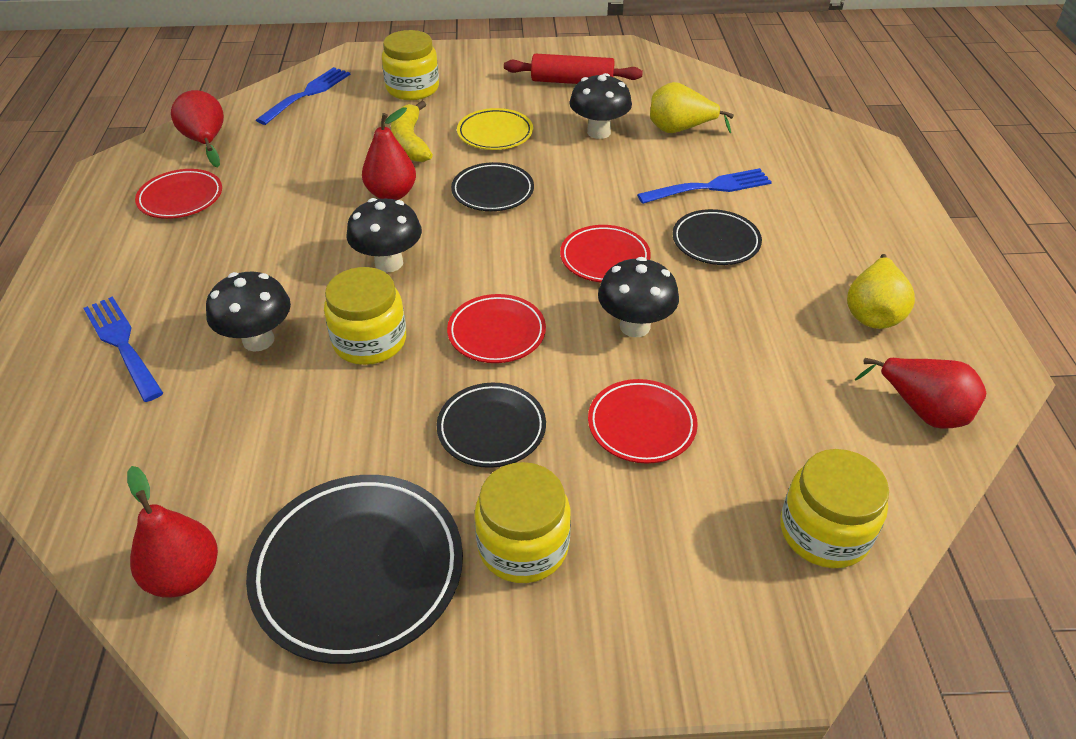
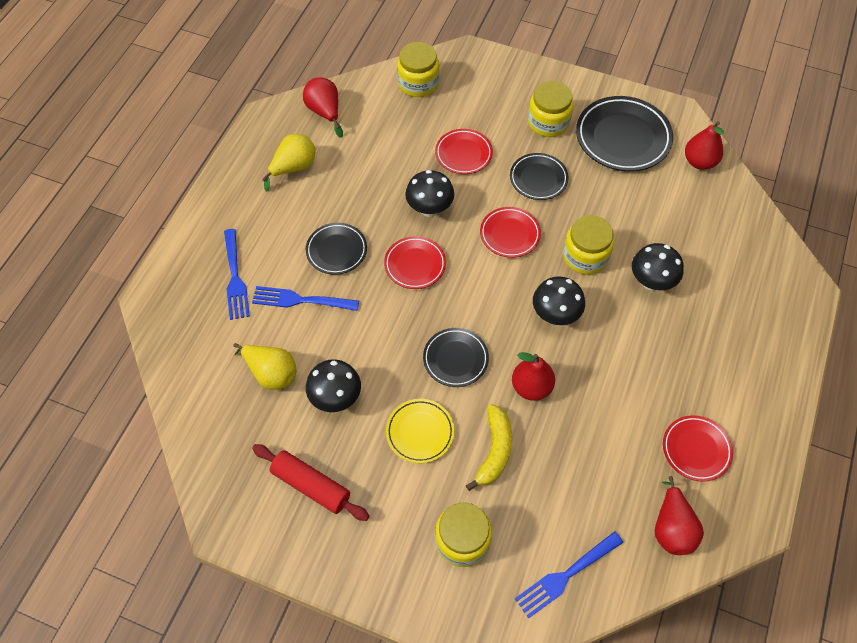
camera: 155 degrees left, 15 degrees up
blue fork [83,296,163,402] -> blue fork moved to [224,229,250,320]

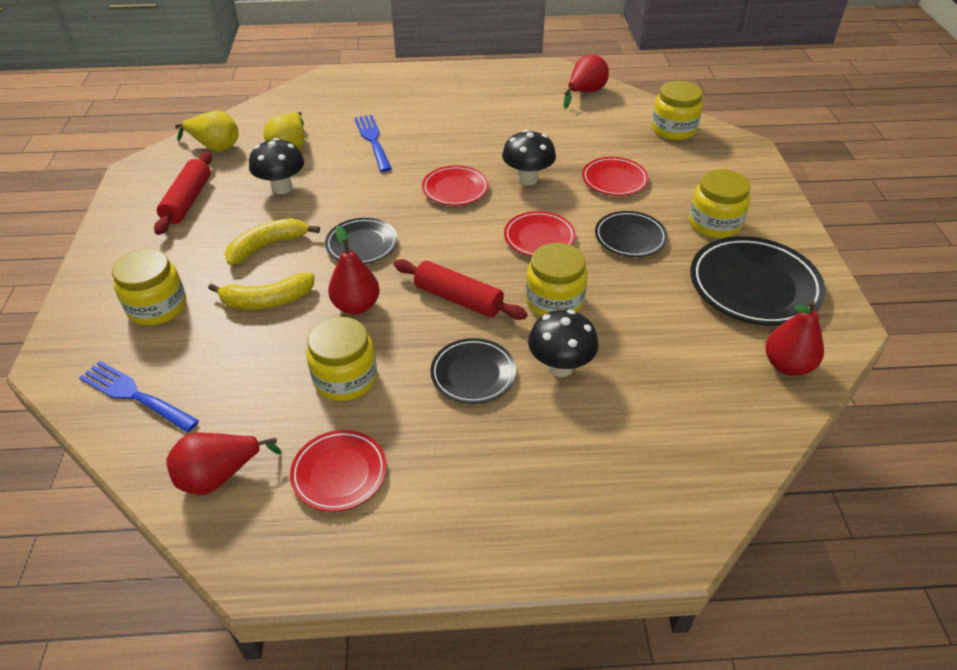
camera: 65 degrees right, 15 degrees down
blue fork [224,229,250,320] -> none
yellow pear [262,134,315,192] -> yellow pear moved to [175,110,239,152]
black plate [306,223,367,275] -> black plate moved to [430,338,516,404]
yellow plate [386,399,455,464] -> yellow banana [225,218,320,265]
black mushroom [533,276,585,325] -> red rolling pin [394,259,528,320]
none -> yellow jar [306,317,377,401]

